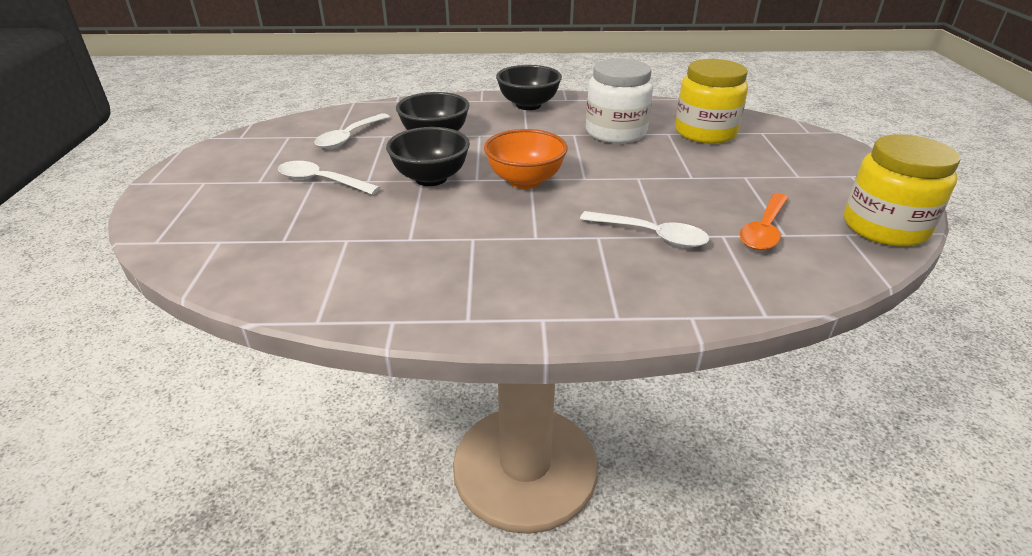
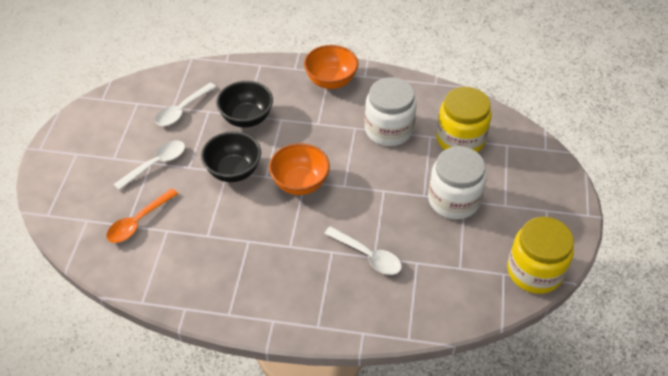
camera: 10 degrees right, 15 degrees up
white spoon [278,161,380,195] -> white spoon turned 105 degrees clockwise [114,140,185,190]
black bowl [496,65,562,110] -> orange bowl [304,45,358,89]
orange spoon [739,193,788,250] -> orange spoon moved to [106,188,178,243]
none -> white jar [428,146,487,219]

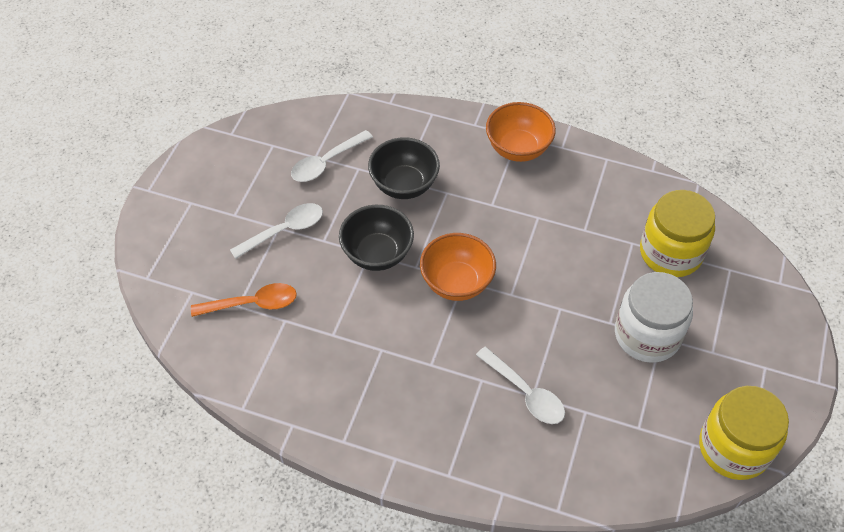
camera: 10 degrees right, 5 degrees up
orange spoon [106,188,178,243] -> orange spoon turned 150 degrees counterclockwise [191,283,297,317]
white jar [365,77,417,146] -> none

